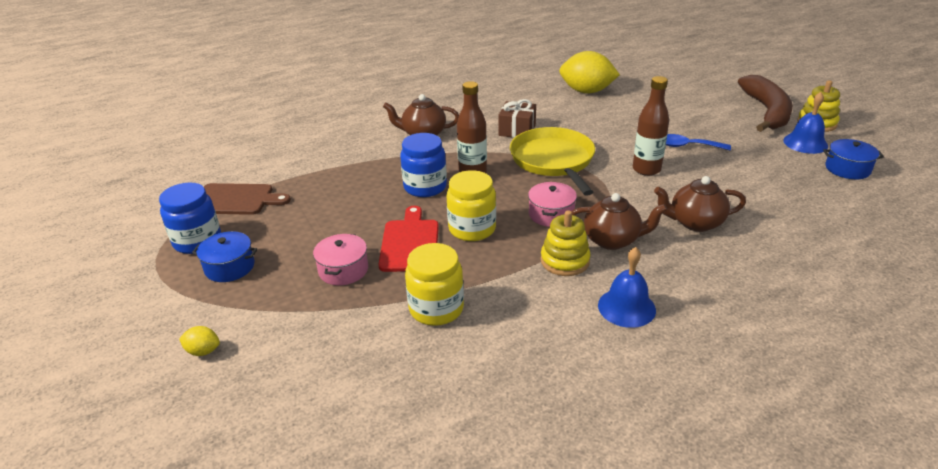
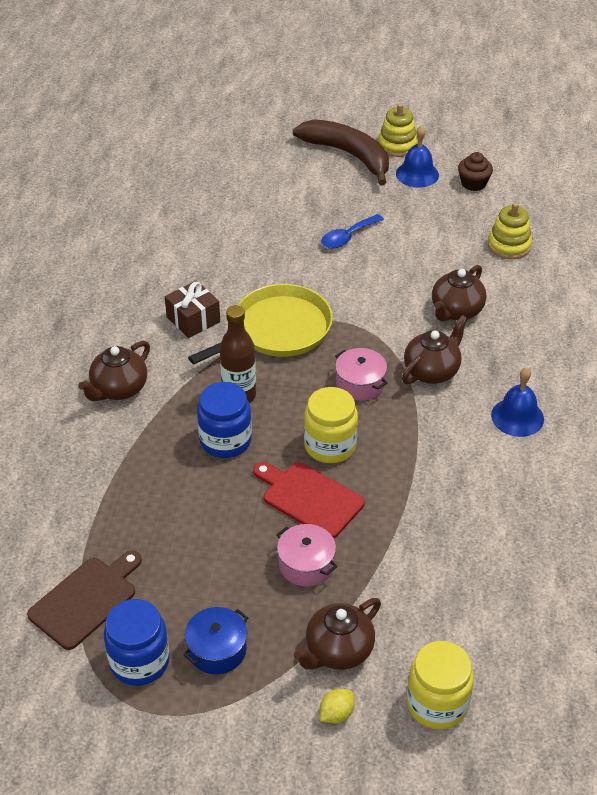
camera: 55 degrees left, 10 degrees up
yellow jar [405,243,464,326] -> yellow jar moved to [407,641,474,730]
yellow pan [510,127,595,196] -> yellow pan turned 120 degrees clockwise [188,284,333,364]
yellow stacking toy [541,210,591,276] -> yellow stacking toy moved to [488,202,532,259]
yellow lemon [559,51,620,93] -> none
brown bottle [633,76,669,176] -> none
blue pot [823,139,884,179] -> brown cupcake [458,152,493,191]
none -> brown teapot [294,598,381,670]

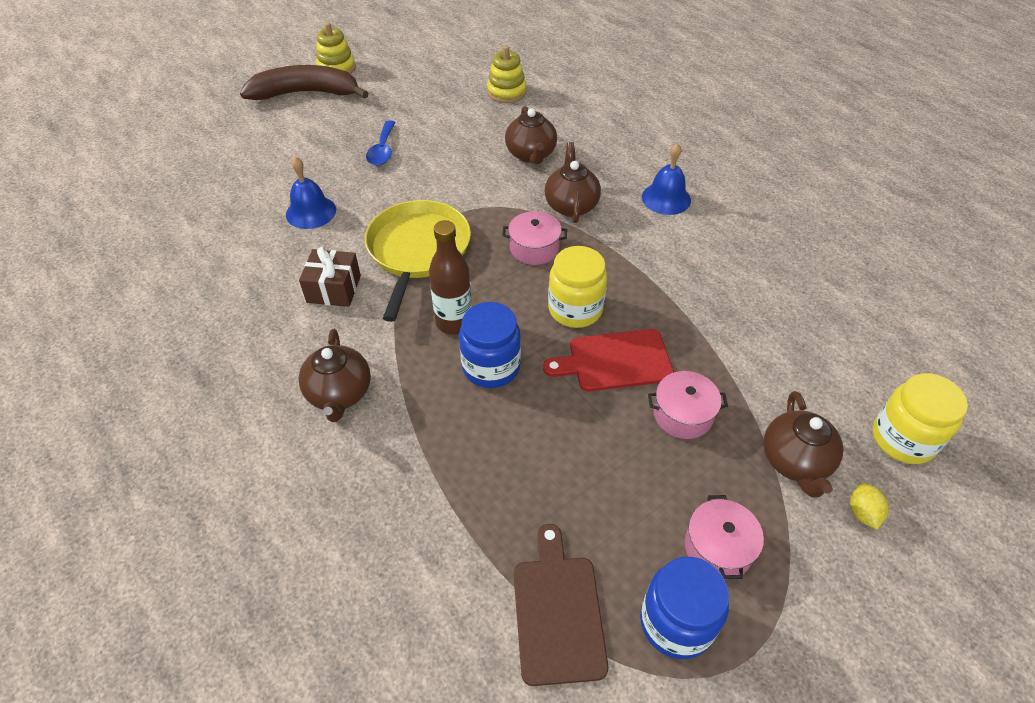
camera: 45 degrees left, 5 degrees up
blue pot [183,607,248,674] -> pink pot [685,495,764,580]
blue bell [396,126,439,188] -> blue bell moved to [286,157,336,229]
brown cupcake [458,152,493,191] -> none

